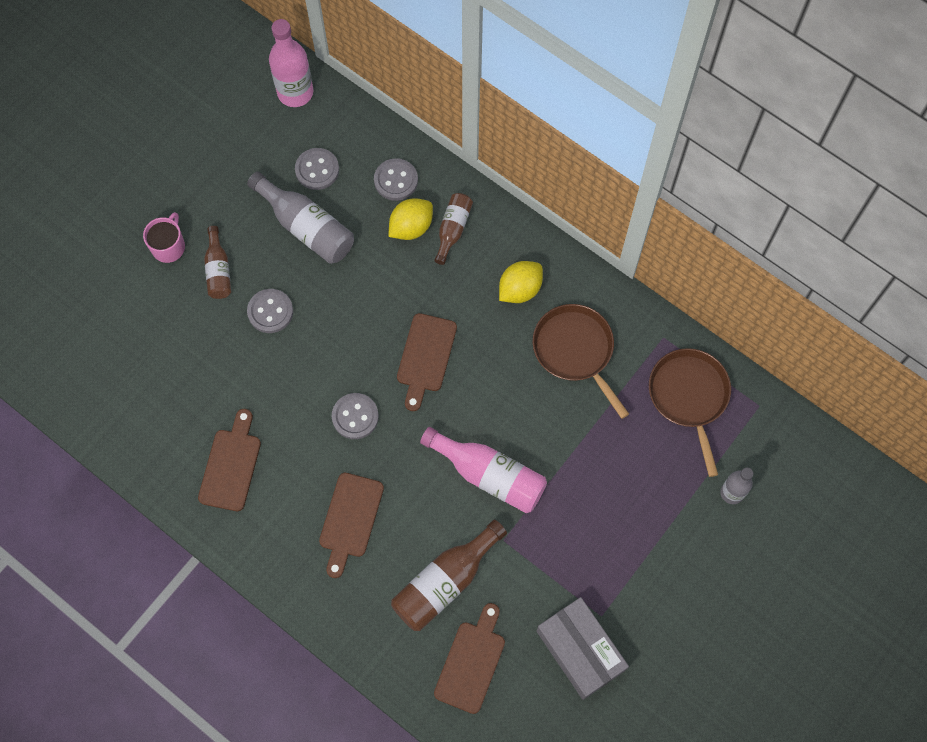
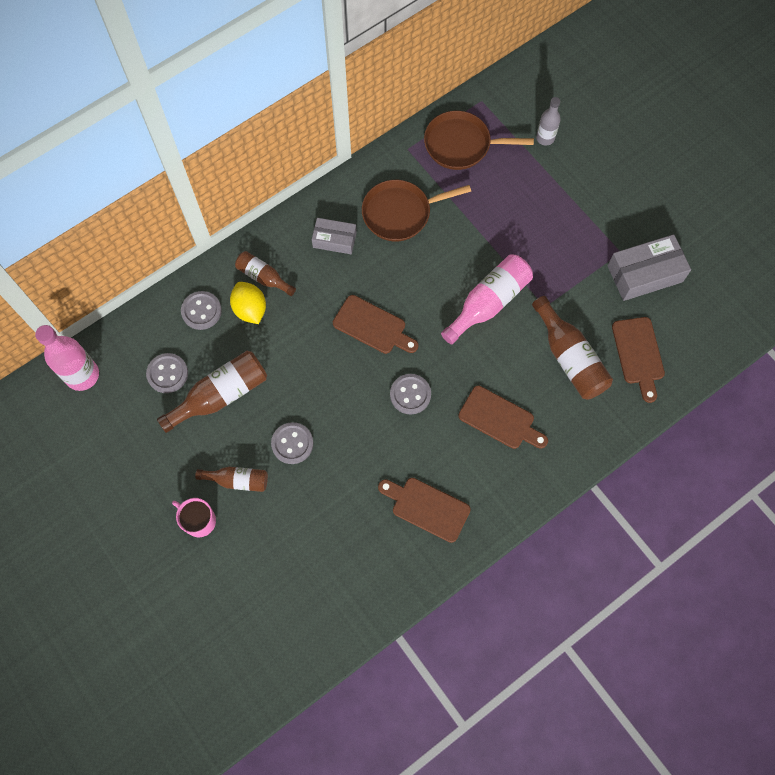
camera: 75 degrees left, 0 degrees up
grey bottle [247,172,354,264] -> brown bottle [157,351,267,433]
brown cutting board [434,603,505,714] -> brown cutting board turned 135 degrees counterclockwise [612,317,665,403]
yellow lemon [499,261,543,303] -> grey box [312,218,357,254]

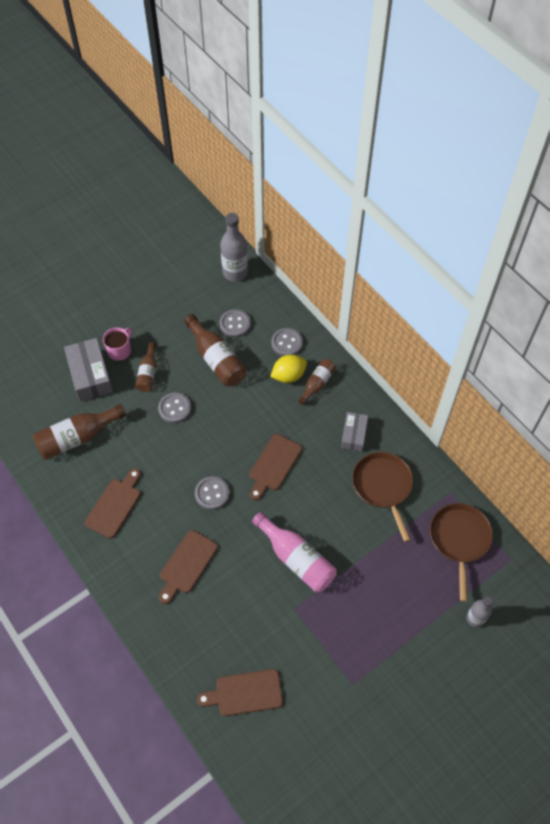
camera: 90 degrees right, 10 degrees down
pink bottle [35,325,99,391] -> grey bottle [220,213,248,282]
brown bottle [532,296,613,400] -> brown bottle moved to [33,404,126,460]
grey box [607,234,691,301] -> grey box moved to [64,338,113,402]

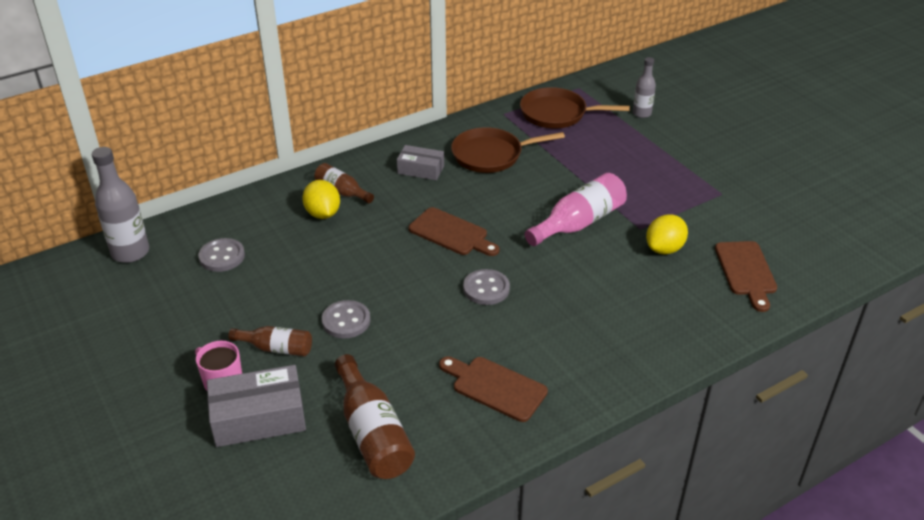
camera: 85 degrees left, 20 degrees down
brown cutting board [159,530,218,604] -> none
brown bottle [184,314,246,386] -> none
grey button [271,328,303,356] -> none
none -> yellow lemon [646,214,688,254]

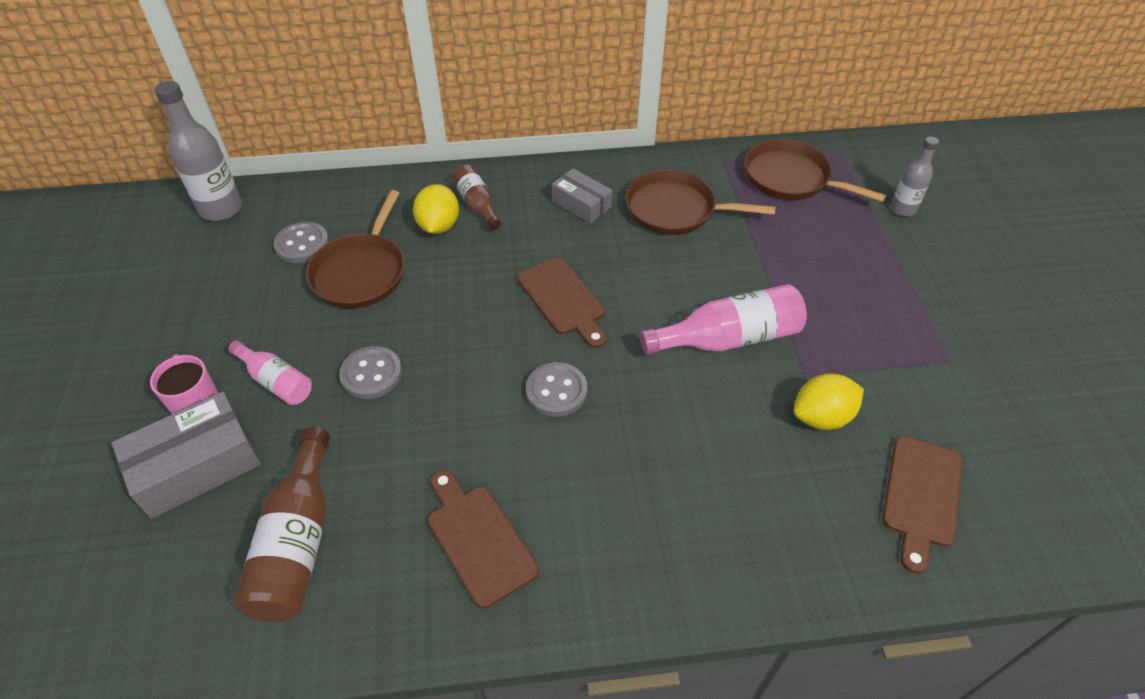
camera: 25 degrees right, 10 degrees up
grey box [207,365,306,447] -> grey box turned 45 degrees counterclockwise [111,392,261,519]
brown bottle [228,326,312,356] -> pink bottle [228,340,312,405]
none -> brown pan [306,190,405,308]

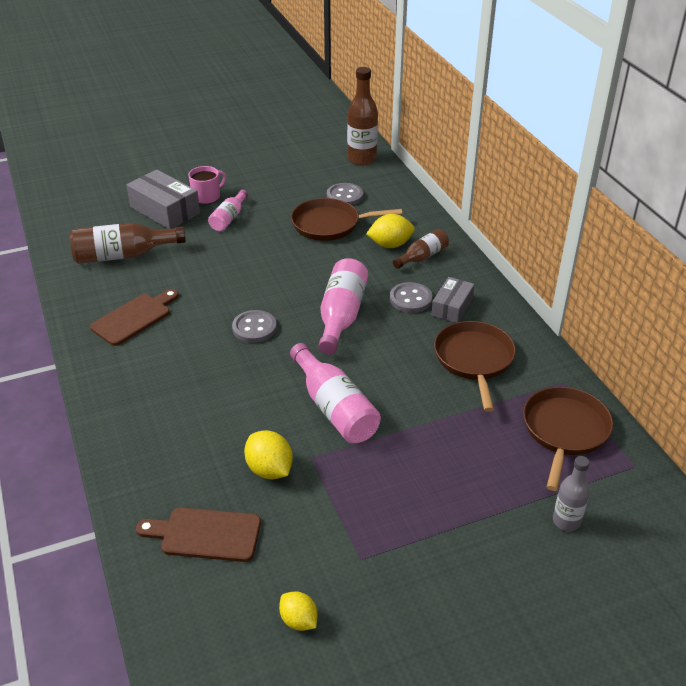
camera: 75 degrees right, 10 degrees down
grey bottle [154,81,242,221] -> brown bottle [347,67,378,165]
grey button [339,346,402,399] -> grey button moved to [390,282,432,313]
brown cutting board [517,257,606,348] -> pink bottle [318,258,368,355]
none -> yellow lemon [279,591,317,631]

